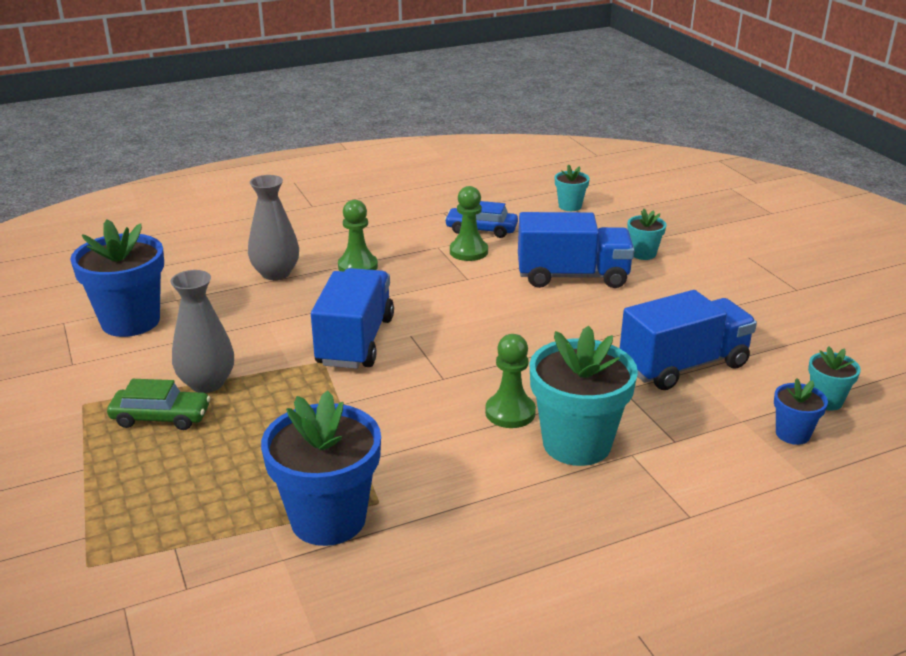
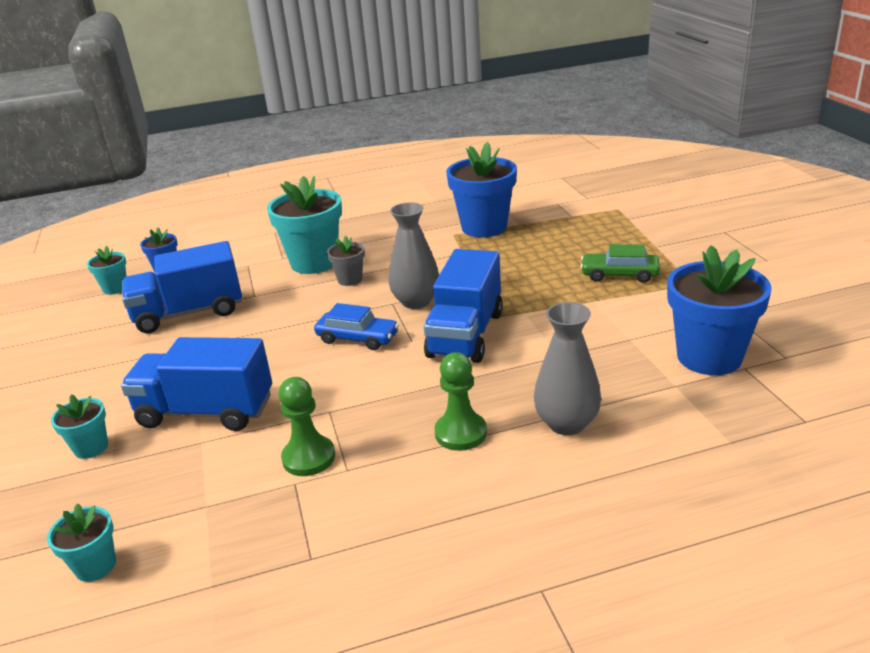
camera: 170 degrees left, 0 degrees up
grey vase [170,270,234,393] -> grey vase moved to [388,202,439,309]
blue car [444,201,518,238] -> blue car moved to [314,303,399,350]
green pawn [485,334,536,428] -> grey flower pot [327,236,365,286]

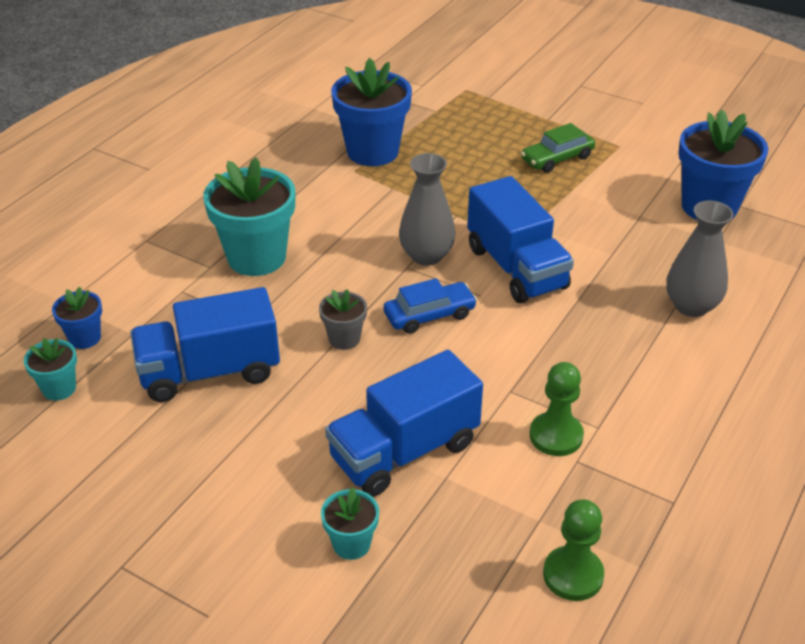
camera: 45 degrees left, 10 degrees up
turquoise flower pot [47,503,116,582] -> none
blue truck [122,241,242,333] -> blue truck turned 45 degrees clockwise [130,287,280,402]
grey flower pot [327,236,365,286] -> grey flower pot moved to [319,289,367,350]
green pawn [435,352,487,451] -> green pawn moved to [543,499,604,601]

